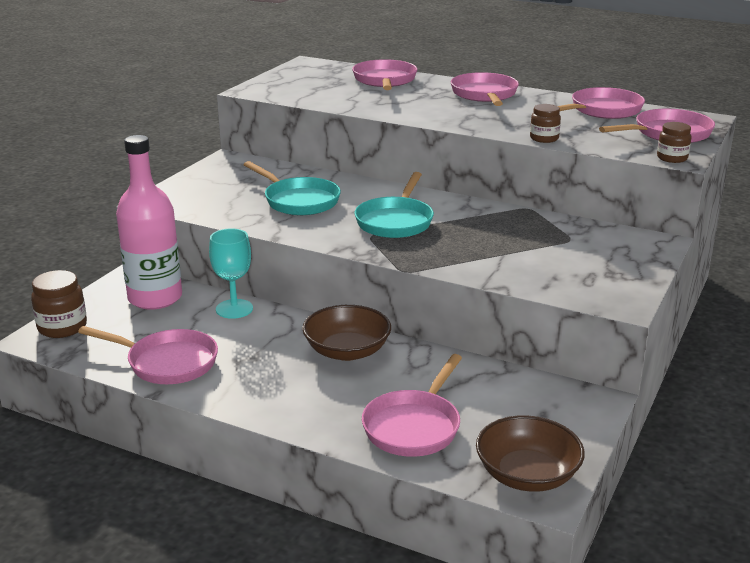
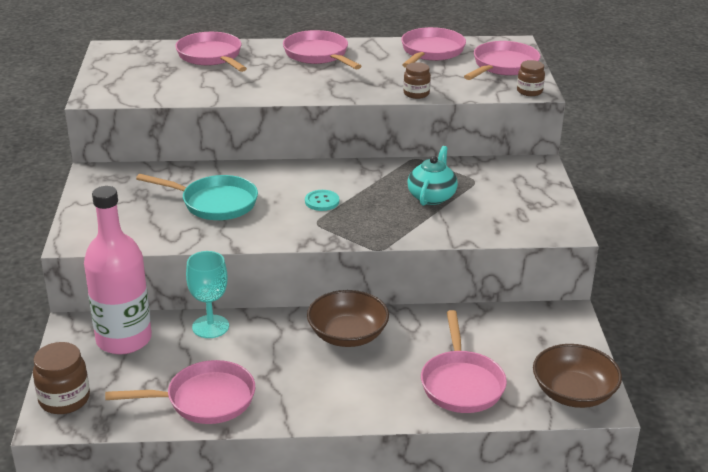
camera: 30 degrees left, 5 degrees up
turquoise pan [354,172,434,238] -> turquoise button [305,190,339,211]
none -> turquoise teapot [407,146,458,206]

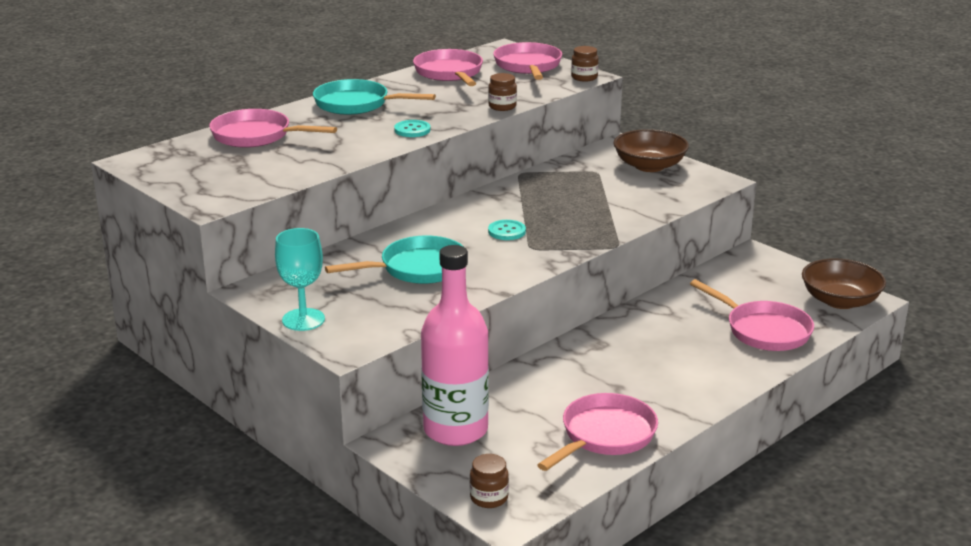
camera: 40 degrees left, 5 degrees down
brown jar [33,342,90,414] -> brown jar [470,454,509,508], size x0.64
turquoise goblet [186,251,229,338] -> turquoise goblet moved to [275,228,325,331]
pink pan [283,30,361,69] -> turquoise pan [313,79,436,115]
brown bowl [307,290,389,347] -> brown bowl moved to [613,129,689,172]
turquoise teapot [407,146,458,206] -> none
none -> turquoise button [394,120,431,137]

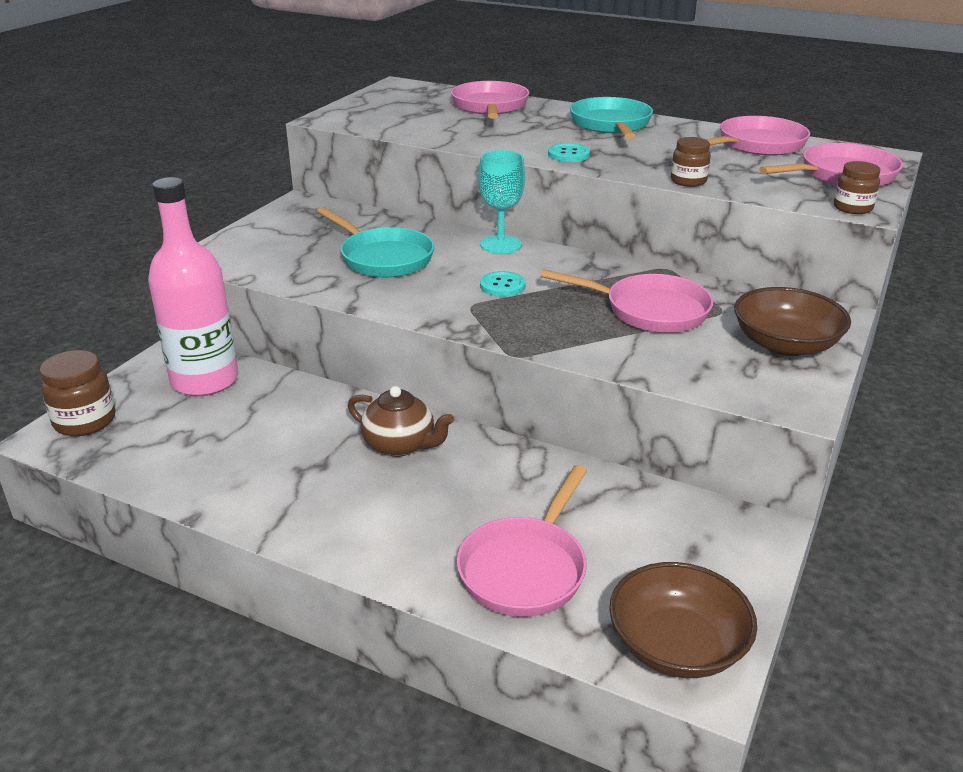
camera: 70 degrees right, 5 degrees up
turquoise goblet [275,228,325,331] -> turquoise goblet moved to [478,150,525,254]
brown jar [470,454,509,508] -> brown jar [40,350,116,436], size x1.55
pink pan [538,393,658,471] -> pink pan moved to [540,269,714,333]
none -> brown teapot [348,386,454,457]

